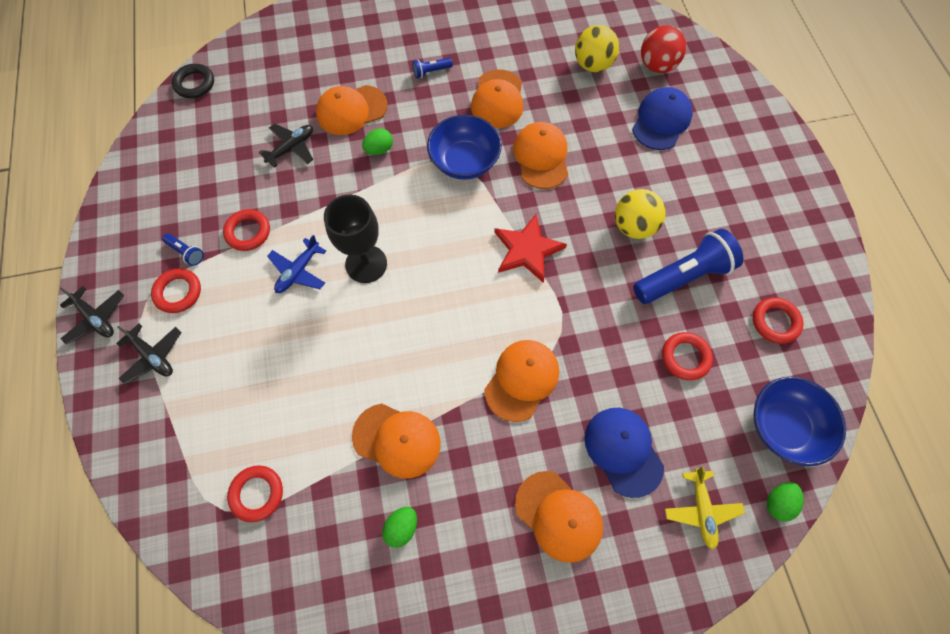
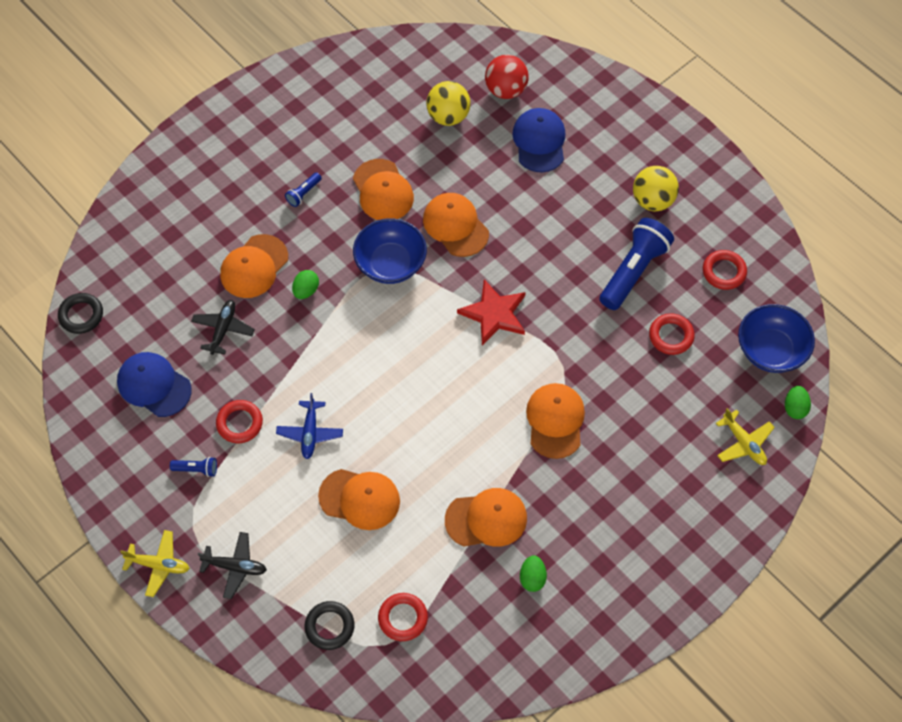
camera: 30 degrees left, 5 degrees down
black plane [60,286,124,344] -> yellow plane [120,530,190,597]
red ring [151,268,201,313] -> none
black goblet [324,194,387,283] -> none
orange cap [515,471,603,563] -> orange cap moved to [318,469,400,530]
blue cap [585,408,664,498] -> blue cap moved to [117,352,192,417]
yellow ball [615,189,666,239] -> yellow ball moved to [633,166,679,211]
none -> black ring [305,601,354,650]

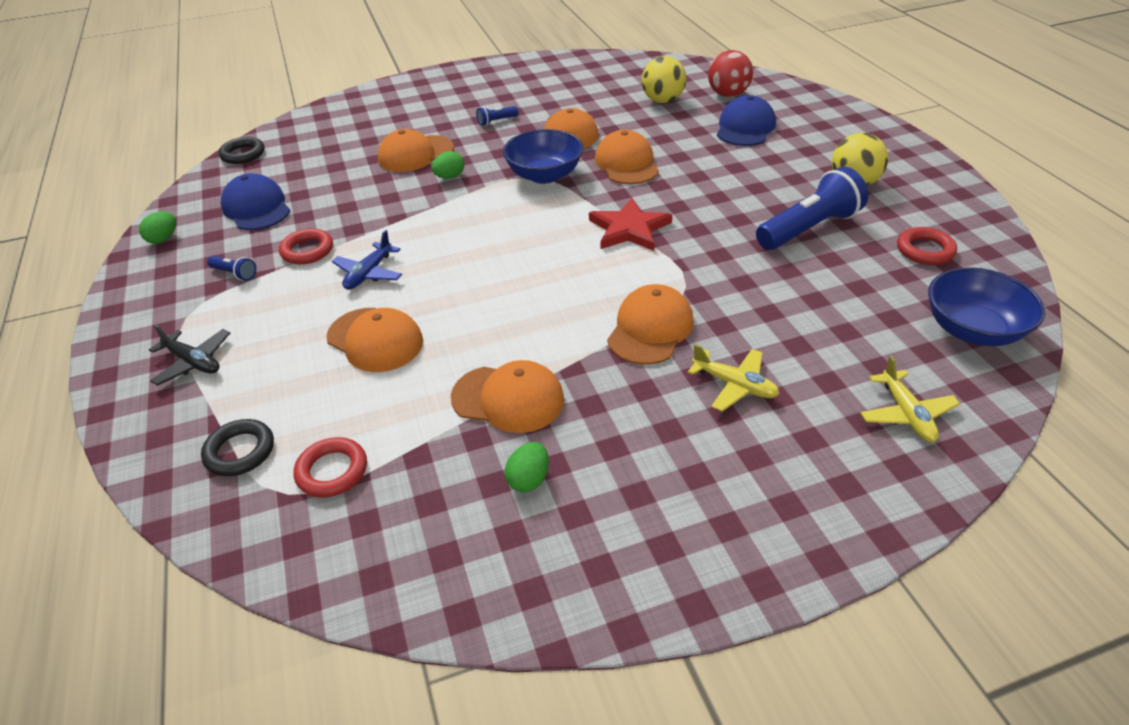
camera: 25 degrees right, 20 degrees down
yellow plane [120,530,190,597] -> yellow plane moved to [688,344,780,412]
black plane [191,300,255,355] -> none
red ring [649,313,695,355] -> none
green egg [785,386,811,419] -> green egg moved to [139,211,176,244]

